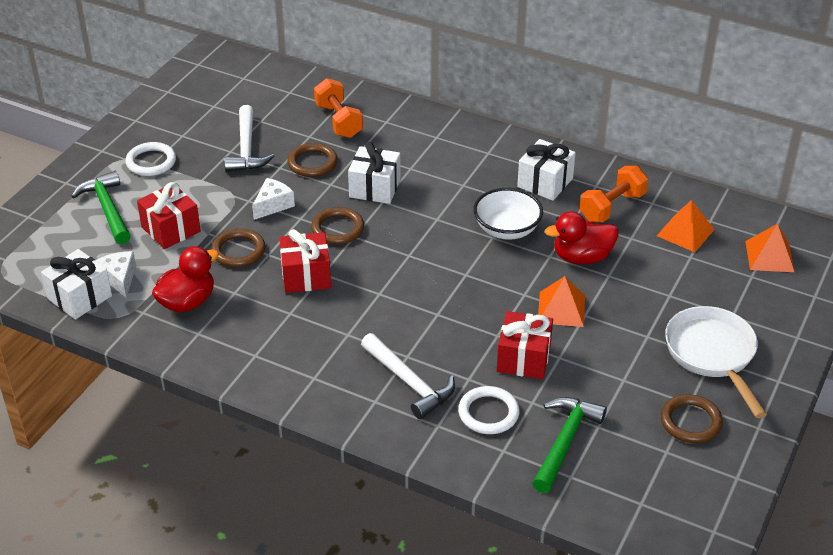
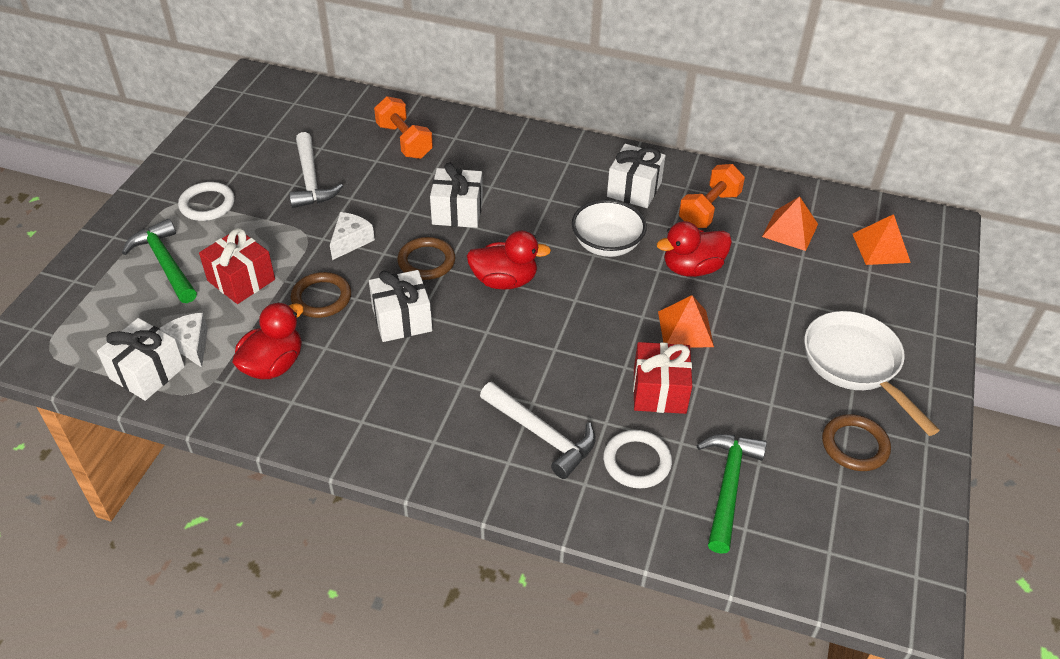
camera: 10 degrees left, 5 degrees up
red gift [279,229,331,293] -> white gift [369,270,432,342]
brown ring [287,143,338,177] -> none
none -> red duck [466,231,551,290]

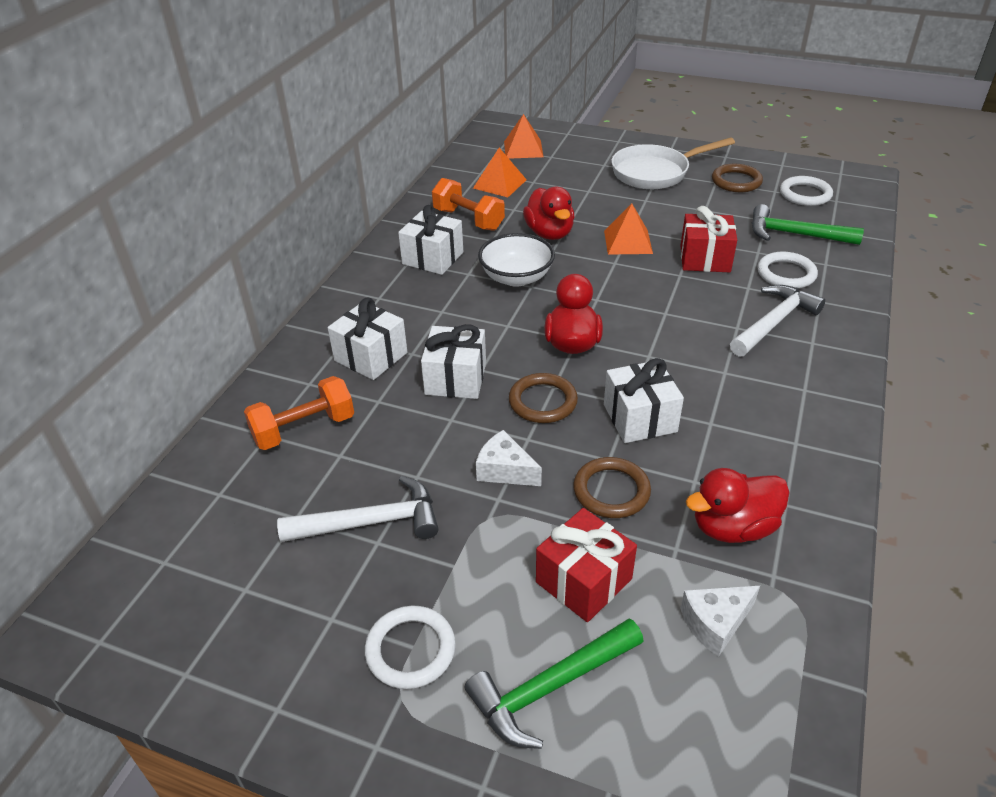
camera: 85 degrees left, 5 degrees down
white gift [97,318,185,401] -> white gift moved to [328,298,407,380]
red duck [232,302,304,379] -> red duck turned 60 degrees counterclockwise [686,468,790,543]
none -> white ring [780,176,833,206]

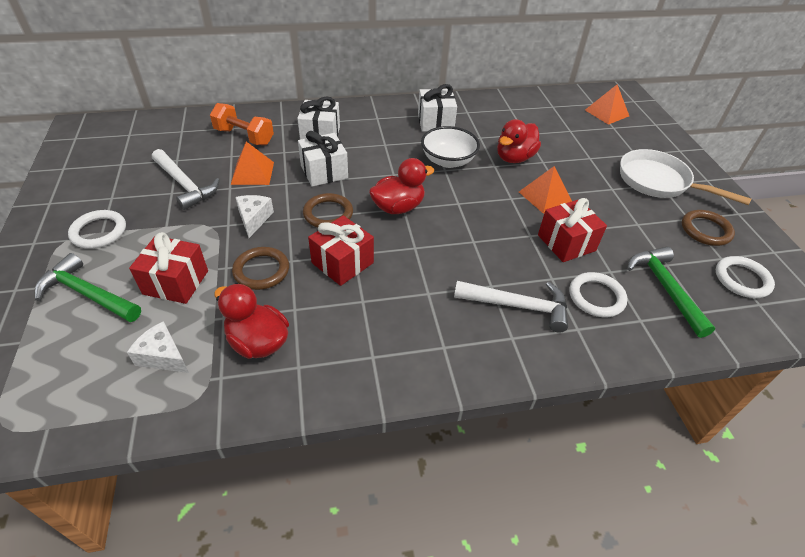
camera: 55 degrees right, 5 degrees up
orange dumbbell [432,178,505,231] -> none
orange pyramid [473,148,527,197] -> orange pyramid moved to [231,142,274,185]
white gift [604,358,684,443] -> red gift [308,215,374,286]

